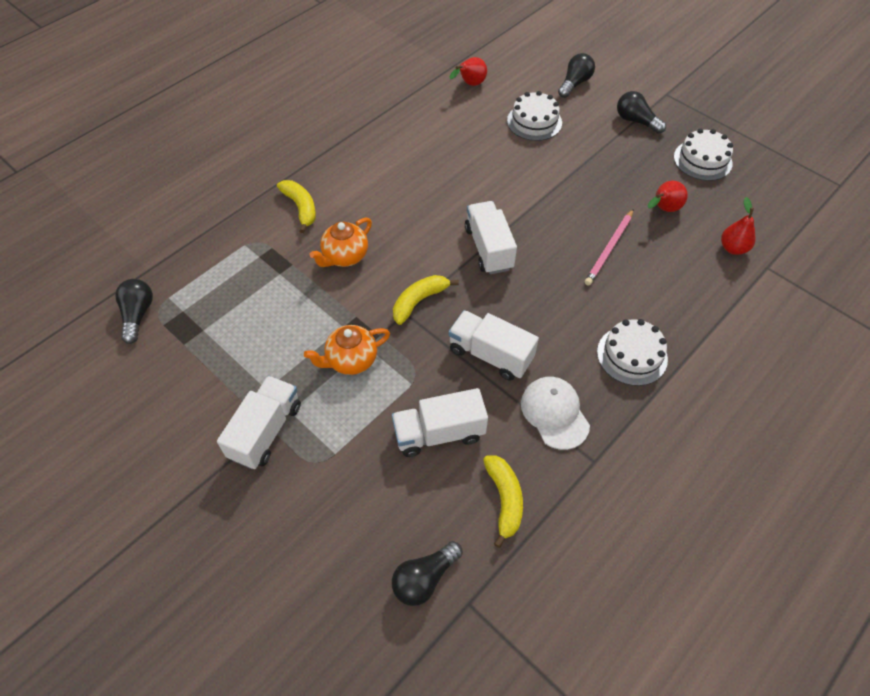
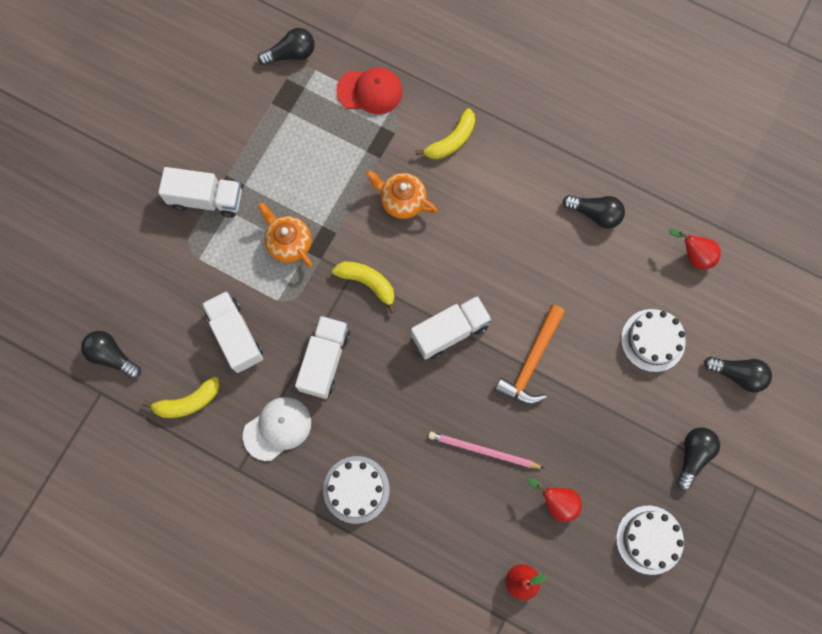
camera: 75 degrees right, 20 degrees up
none -> red cap [336,67,403,114]
none -> orange hammer [494,305,565,405]
none -> black light bulb [563,195,625,228]

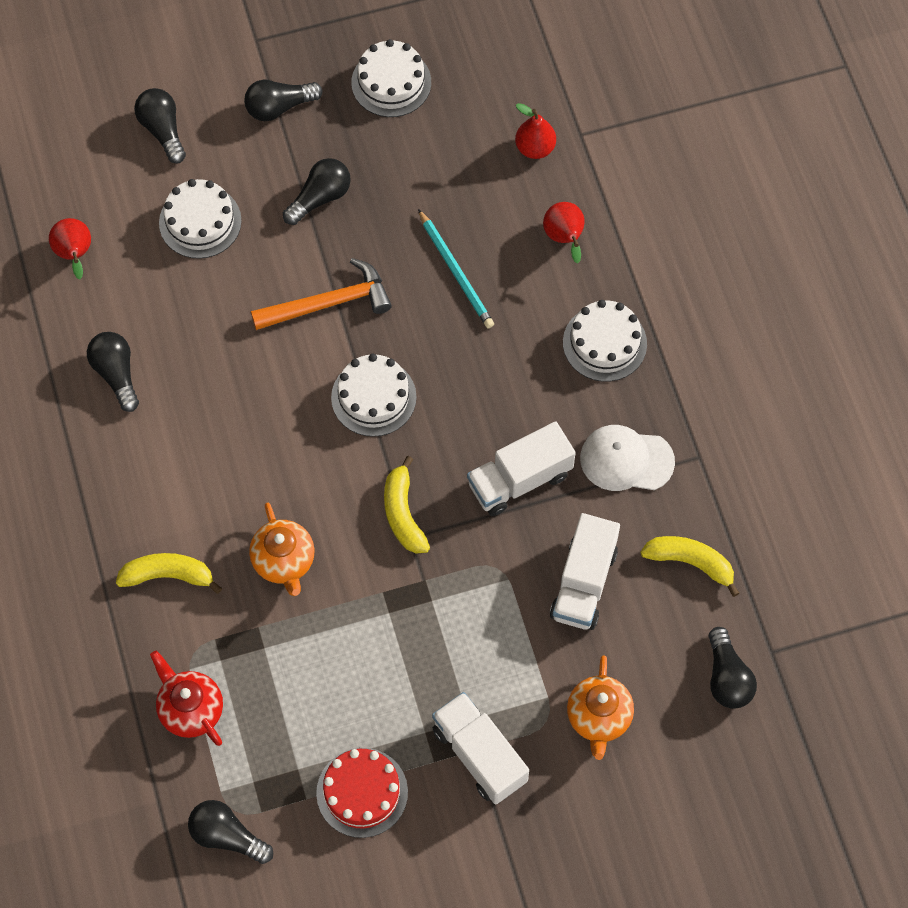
camera: 135 degrees left, 10 degrees down
orange teapot [258,202,313,267] -> orange teapot moved to [567,656,634,760]
red cap [336,67,403,114] -> red teapot [150,651,223,746]
white truck [411,296,492,360] -> white cake [331,354,417,437]
pink pencil [428,432,545,469] -> turquoise pencil [418,209,494,328]
red pear [528,478,582,522] -> red pear moved to [543,202,585,264]
none -> black light bulb [283,158,351,225]
none -> red cake [316,748,408,838]

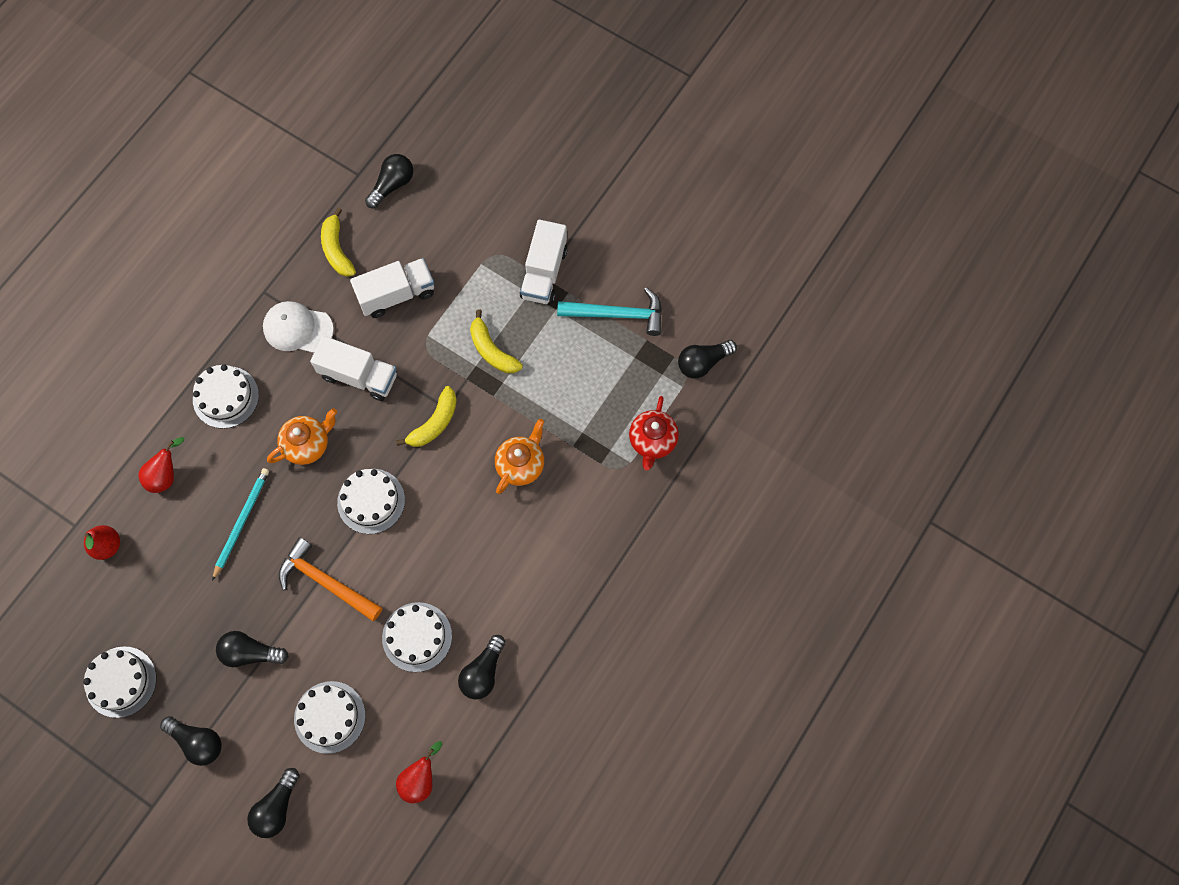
camera: 130 degrees left, 5 degrees up
yellow banana [116,553,222,594] -> yellow banana moved to [470,309,523,373]
black light bulb [188,800,273,864] -> black light bulb turned 75 degrees clockwise [678,340,737,379]
red cake [316,748,408,838] -> turquoise hammer [557,287,662,336]
orange teapot [567,656,634,760] -> orange teapot moved to [267,408,337,465]
white cap [580,425,675,491] -> white cap turned 135 degrees clockwise [263,301,334,353]
none -> white cake [382,602,452,672]

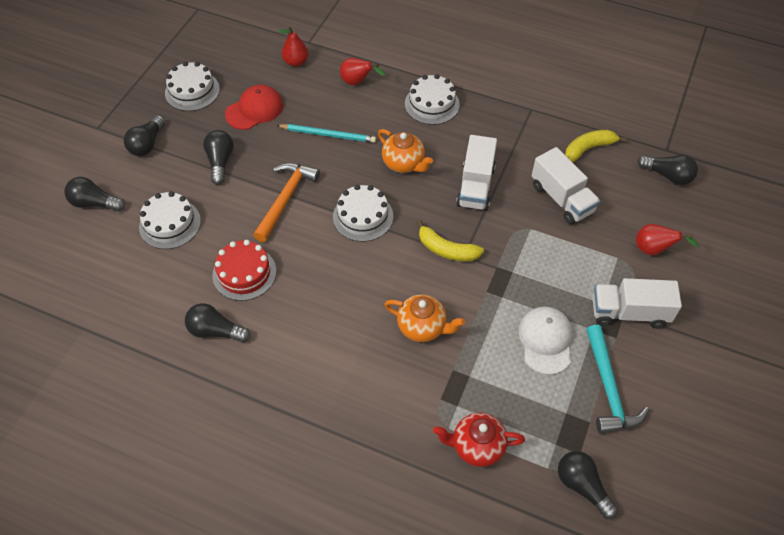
camera: 80 degrees right, 15 degrees down
white cap [263,301,334,353] -> white cap moved to [518,307,573,375]
white cake [382,602,452,672] -> red cake [212,240,276,301]
red pear [396,741,442,803] -> red pear moved to [636,224,699,255]
yellow banana [470,309,523,373] -> none
none -> red cap [225,85,283,130]

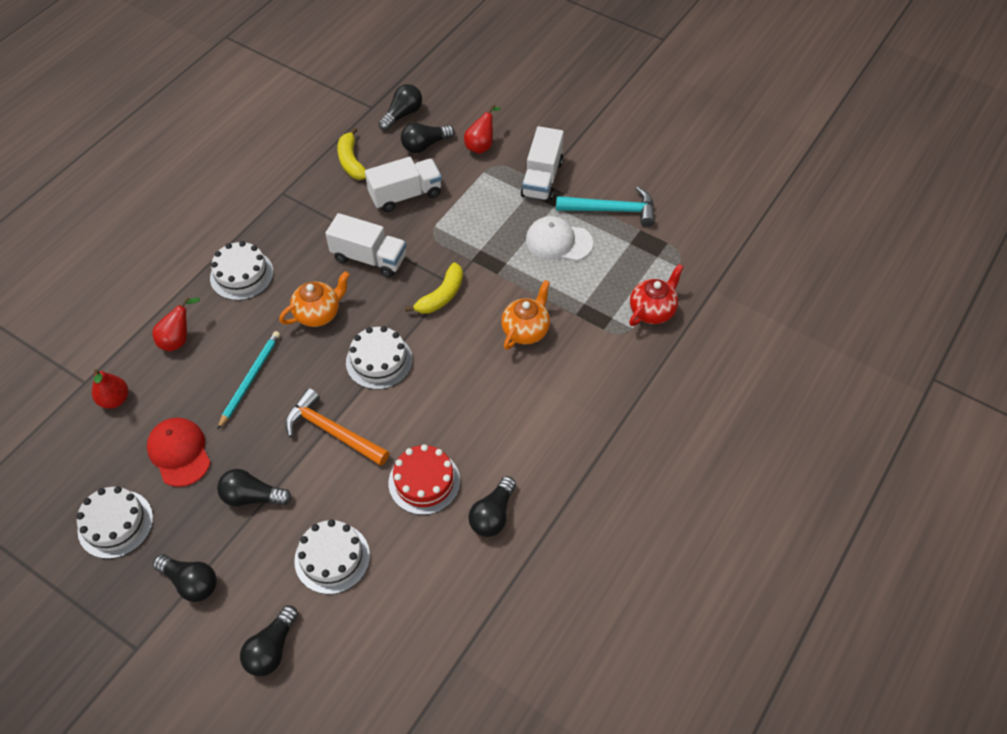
camera: 80 degrees left, 0 degrees up
red teapot [433,412,525,467] -> red teapot turned 150 degrees counterclockwise [629,264,683,326]
black light bulb [558,451,618,519] -> black light bulb moved to [401,123,455,153]

